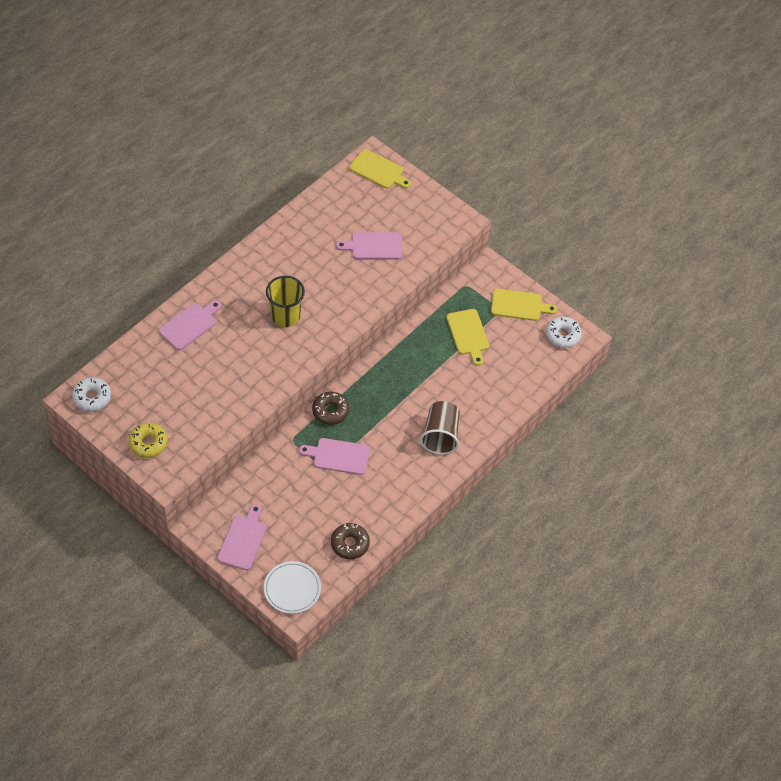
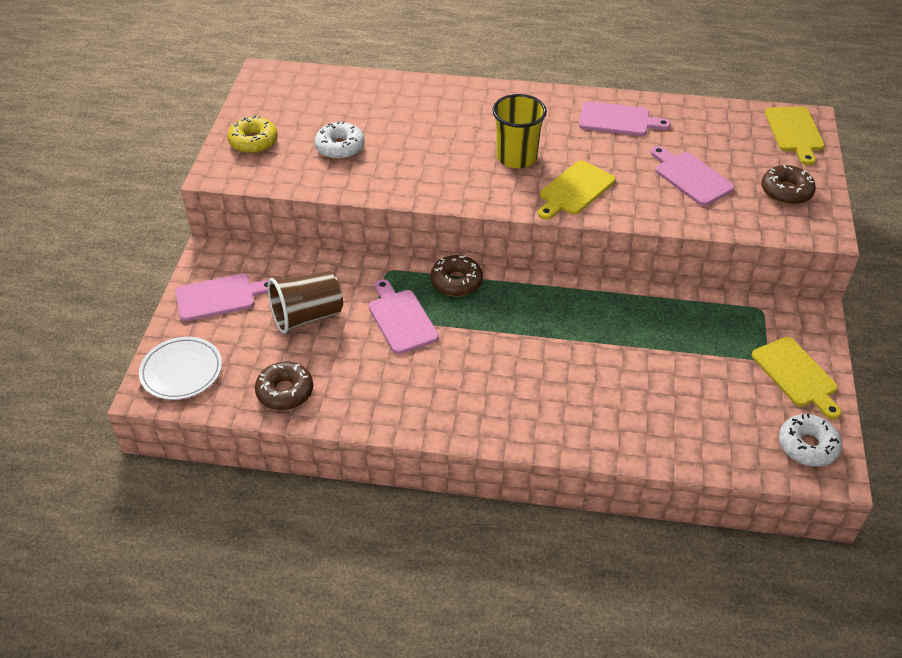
camera: 60 degrees right, 10 degrees down
white donut [72,377,111,412] -> white donut moved to [314,121,365,159]
pink cutting board [159,300,222,350] -> pink cutting board moved to [579,101,671,136]
brown cup [420,401,460,454] -> brown cup moved to [268,271,343,334]
yellow cutting board [446,309,489,366] -> yellow cutting board moved to [538,160,615,220]
none -> brown donut [761,165,816,205]

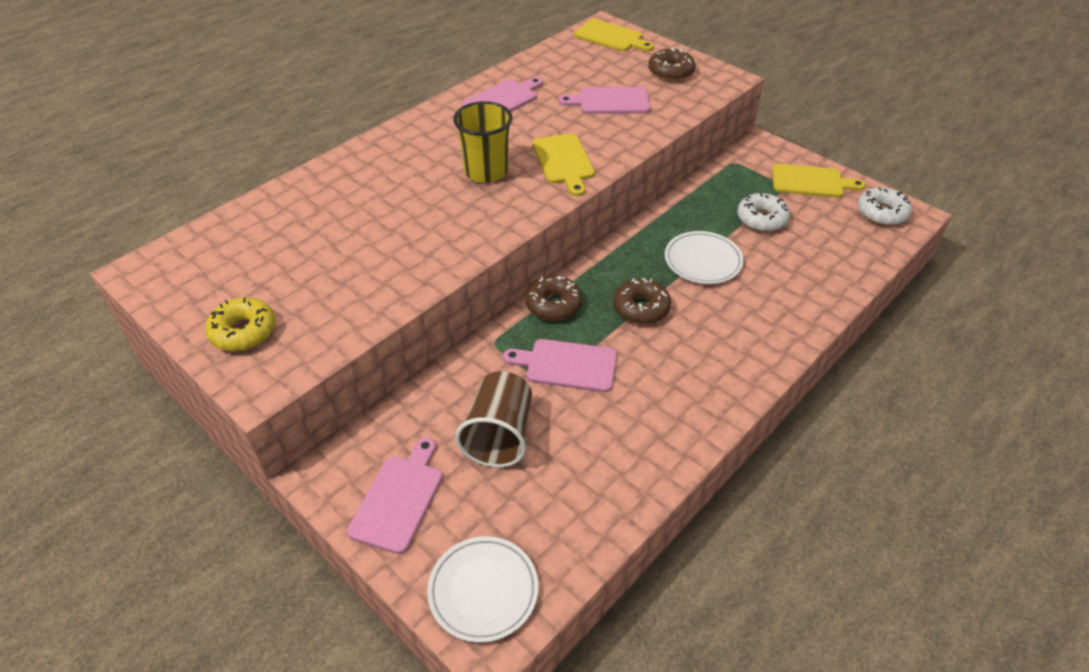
camera: 55 degrees left, 0 degrees up
brown donut [255,362,313,410] -> brown donut moved to [613,278,671,324]
white donut [314,121,365,159] -> white donut moved to [737,193,790,232]
none -> white plate [665,231,744,284]

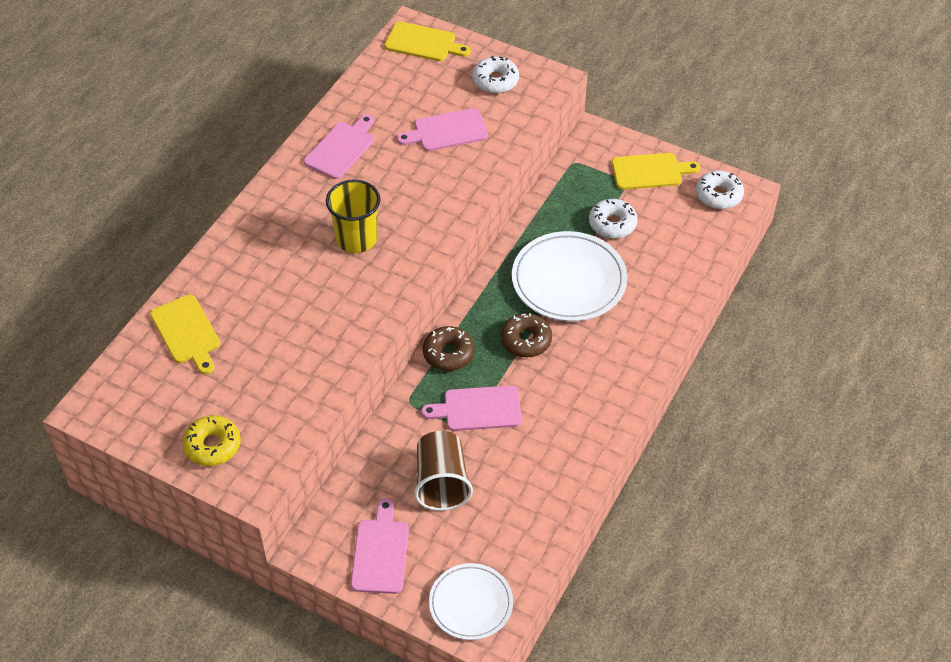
camera: 15 degrees left, 5 degrees up
yellow cutting board [532,134,595,196] -> yellow cutting board moved to [150,295,220,374]
brown donut [648,48,696,81] -> white donut [472,56,519,94]
white plate [665,231,744,284] -> white plate [512,231,627,321], size x1.60

